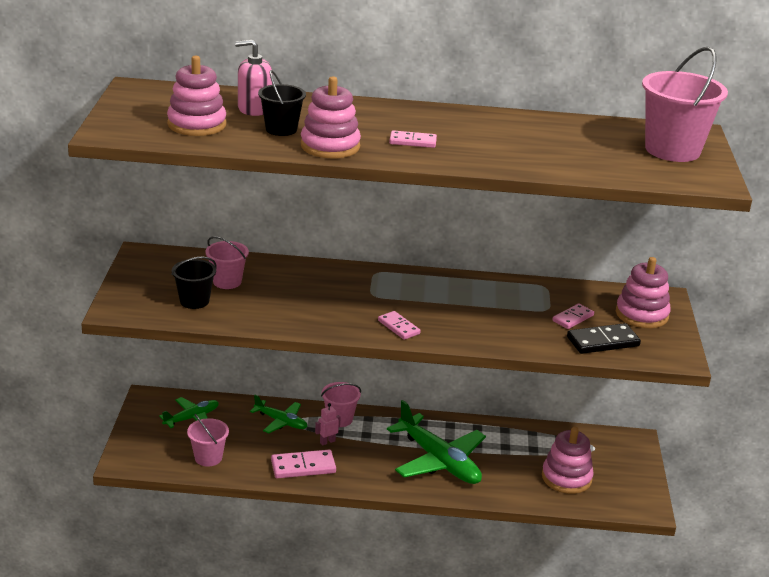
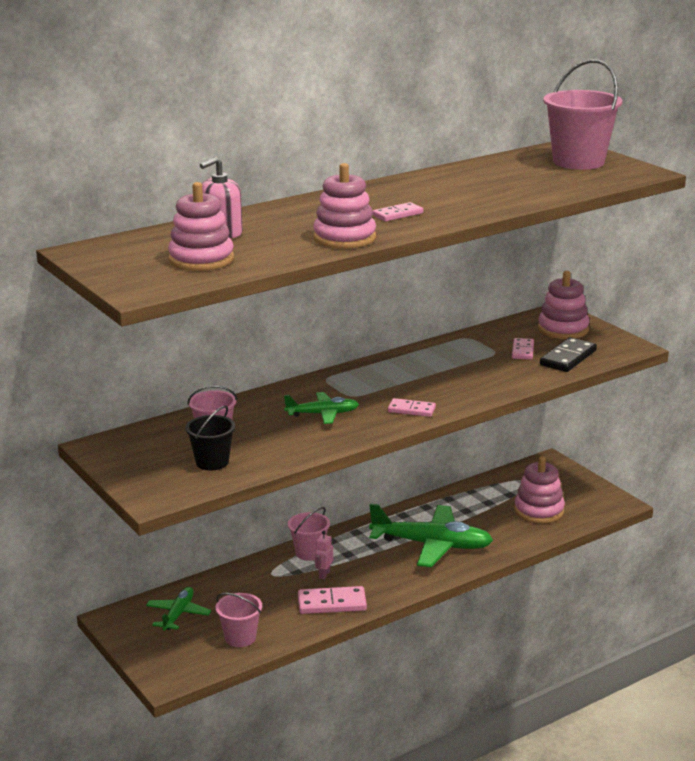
camera: 35 degrees left, 5 degrees down
green plane [250,395,308,433] -> green plane moved to [284,392,359,424]
black bucket [258,70,306,136] -> none
pink domino [271,450,336,478] -> pink domino turned 45 degrees clockwise [298,586,367,614]

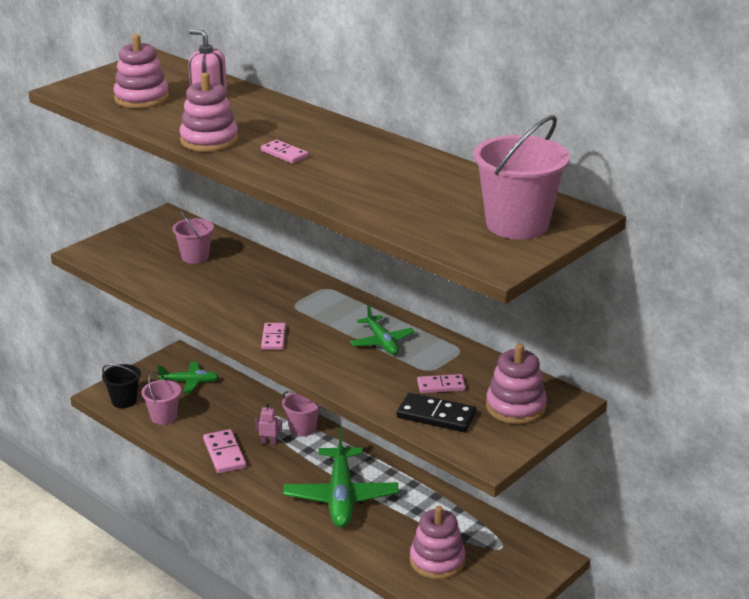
camera: 75 degrees right, 5 degrees up
black bucket [185,405,235,470] -> black bucket moved to [102,364,141,408]
green plane [284,392,359,424] -> green plane moved to [350,305,415,355]

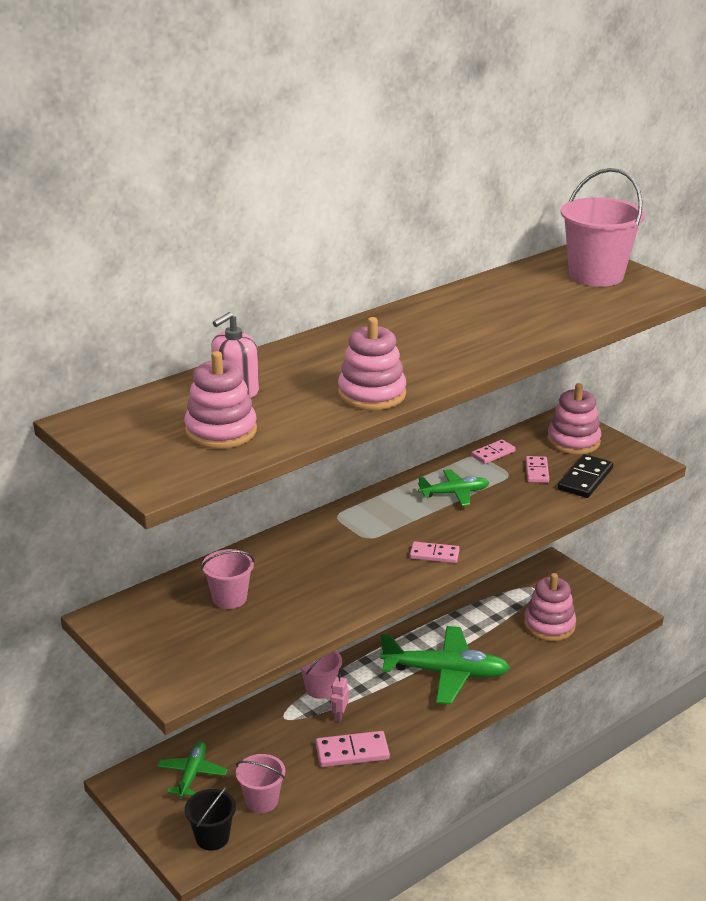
camera: 80 degrees left, 0 degrees up
pink domino [261,140,309,164] -> pink domino moved to [471,439,516,464]

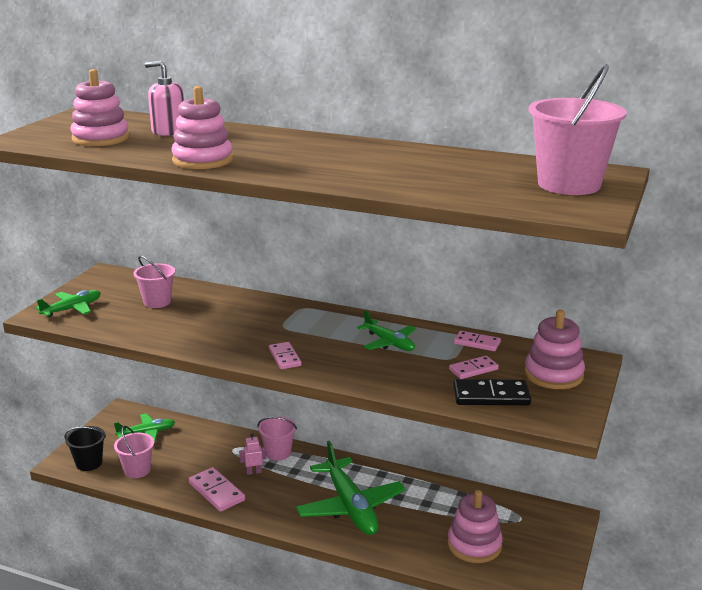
camera: 60 degrees right, 5 degrees down
none -> green plane [36,290,101,317]

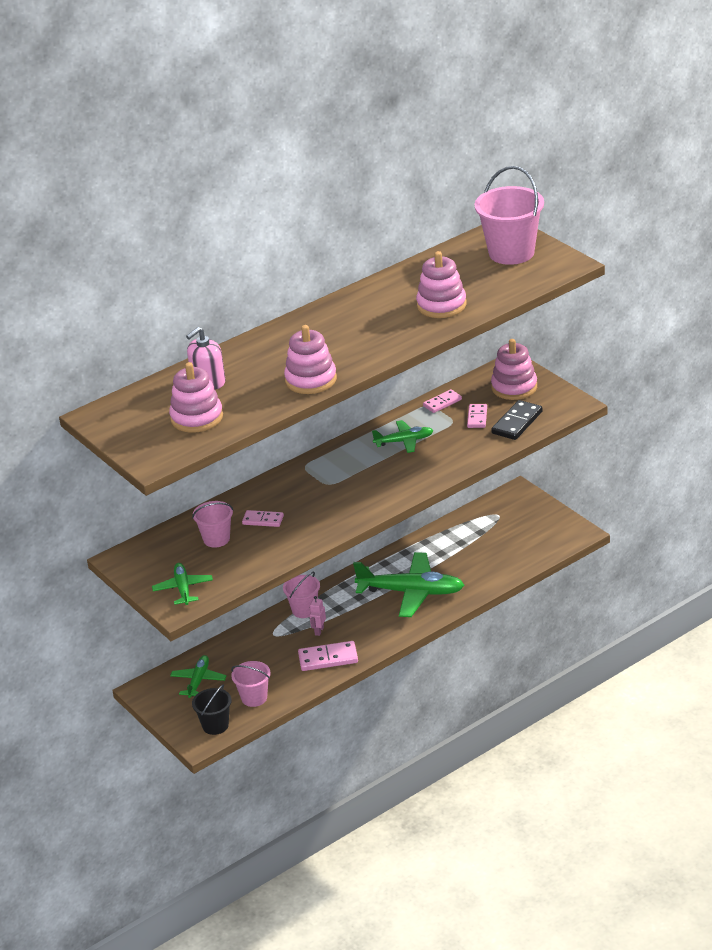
camera: 55 degrees left, 10 degrees up
pink domino [269,342,302,369] -> pink domino moved to [242,510,284,527]
pink stacking toy [447,490,503,563] -> pink stacking toy moved to [416,251,466,318]

